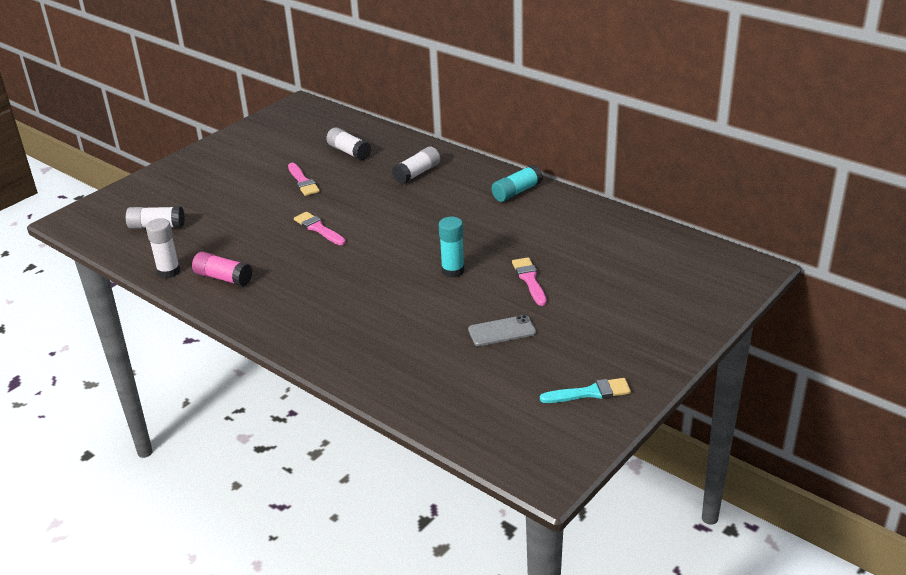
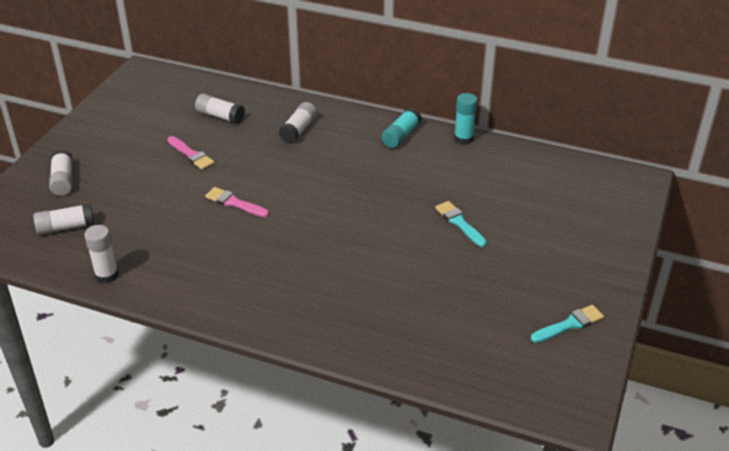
camera: 20 degrees left, 5 degrees up
pink glue stick [192,252,252,287] -> none
turquoise glue stick [439,217,464,278] -> turquoise glue stick moved to [454,93,477,145]
grey phone [468,315,536,346] -> none
pink brush [512,257,547,306] -> turquoise brush [435,201,487,247]
none -> white glue stick [49,149,72,196]

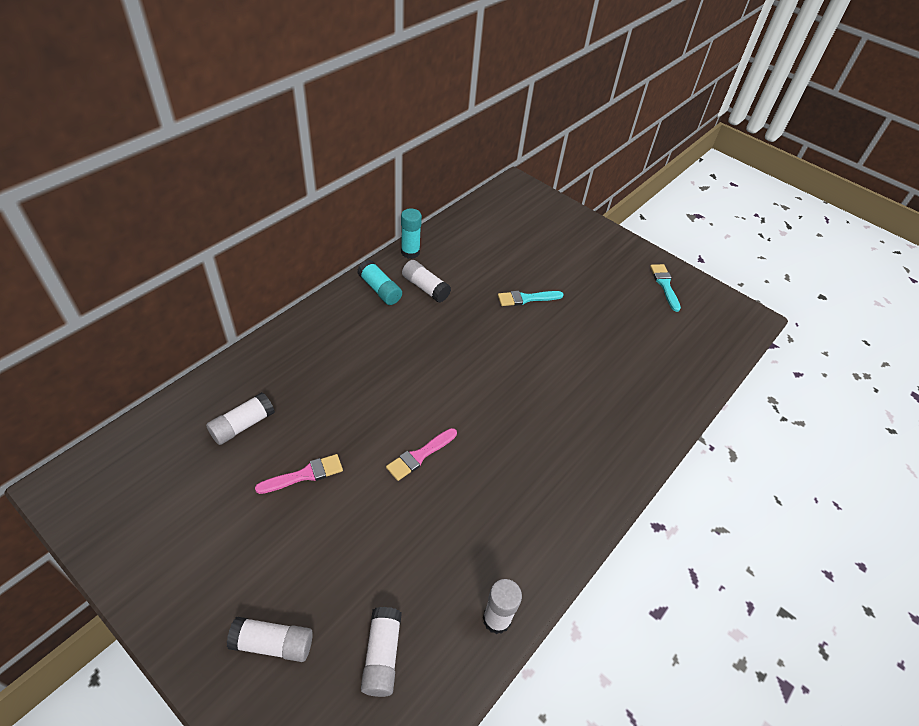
camera: 75 degrees left, 10 degrees up
white glue stick [279,102,317,143] -> white glue stick moved to [402,260,451,302]

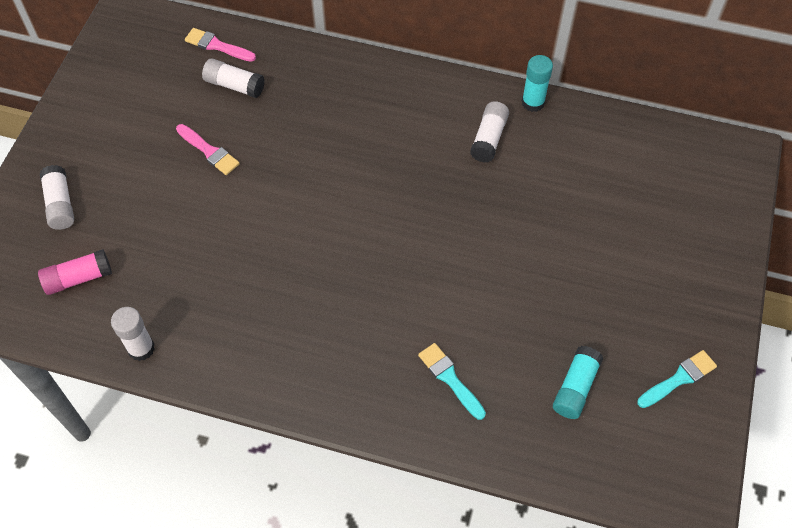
camera: 70 degrees right, 10 degrees up
turquoise glue stick [357,260,402,305] -> turquoise glue stick moved to [553,346,603,419]
white glue stick [361,607,402,697] -> pink glue stick [38,249,112,295]
pink brush [386,428,457,481] -> pink brush moved to [185,28,256,62]
turquoise brush [498,291,564,306] -> turquoise brush moved to [418,343,486,420]

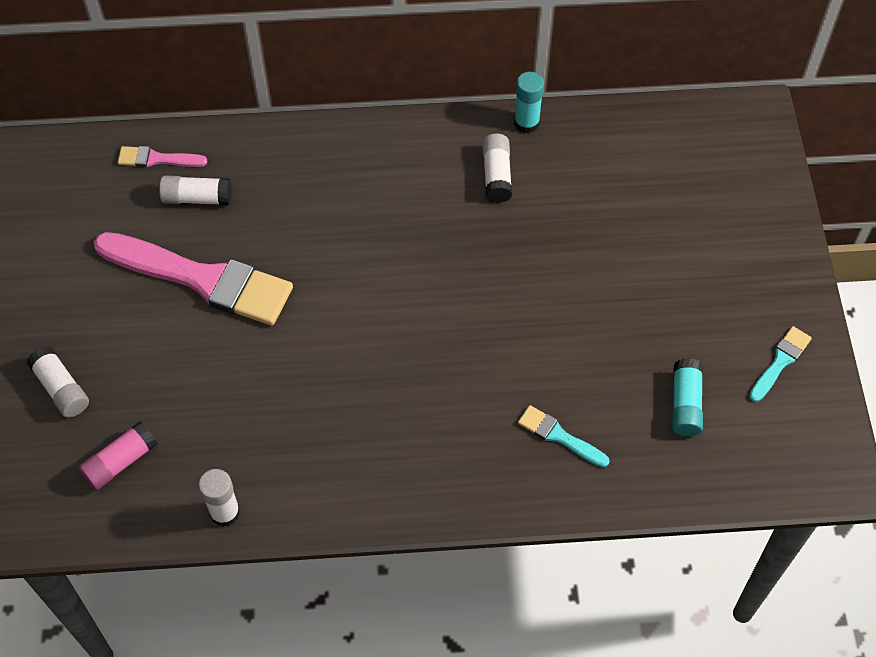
camera: 20 degrees left, 0 degrees up
pink brush [176,124,240,175] -> pink brush [94,232,293,326], size x2.25

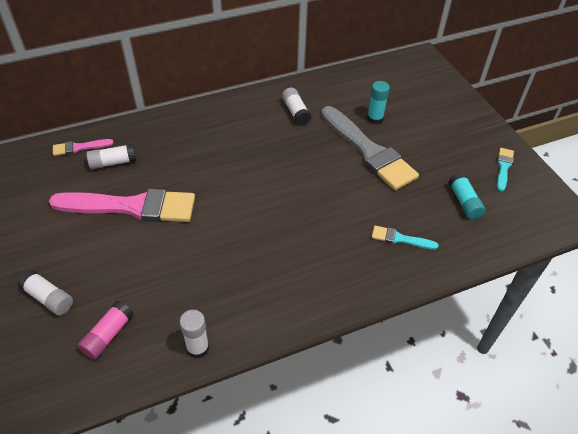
camera: 20 degrees left, 10 degrees down
turquoise glue stick [514,72,544,133] -> turquoise glue stick moved to [367,81,390,124]
none -> grey brush [321,106,419,190]

